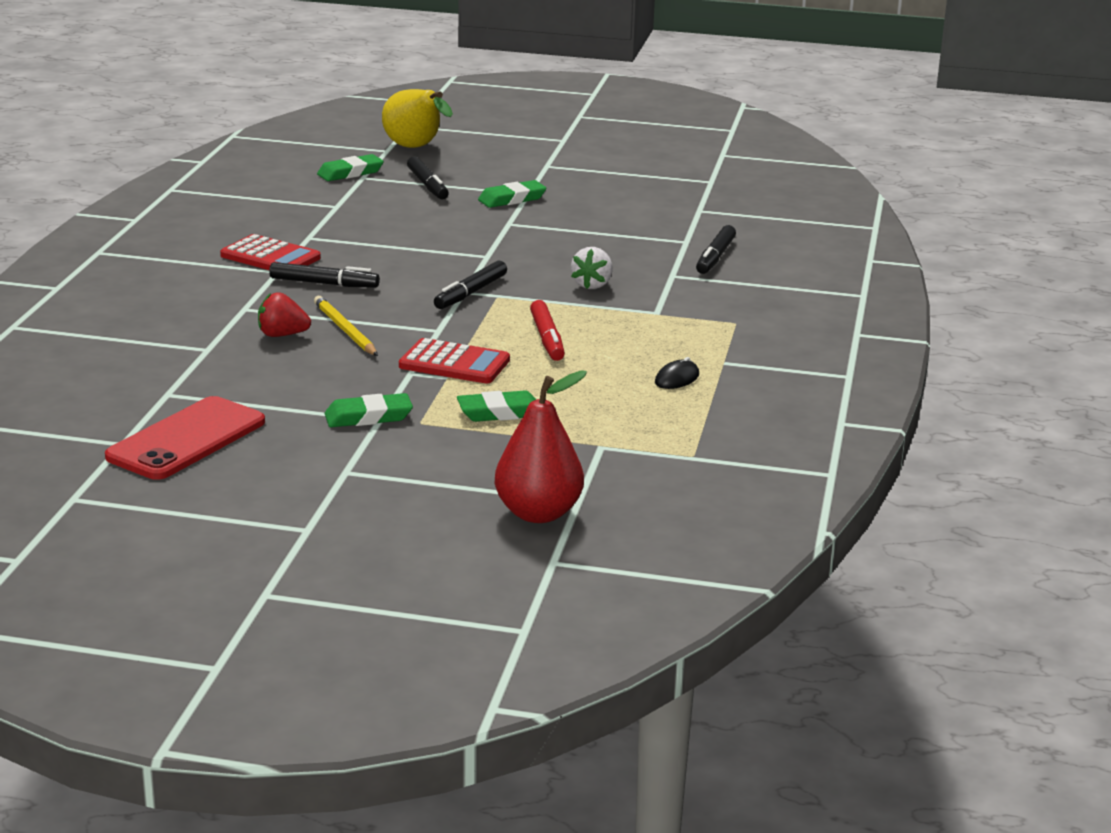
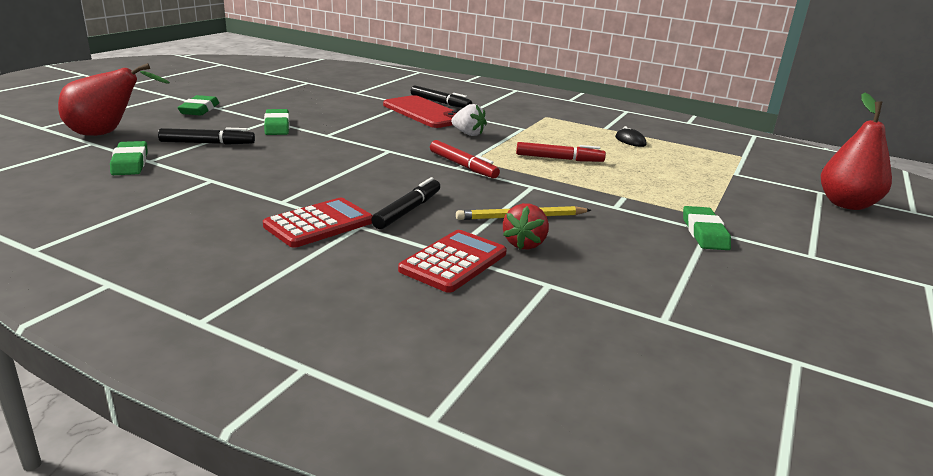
camera: 75 degrees left, 0 degrees up
red phone [105,396,265,480] -> red phone moved to [383,95,458,128]
yellow pear [382,89,453,148] -> red pear [58,63,170,136]
red calculator [399,338,510,383] -> red calculator moved to [398,230,507,293]
black marker [434,261,507,309] -> red marker [430,140,500,178]
green eraser [457,390,536,422] -> green eraser moved to [178,95,219,116]

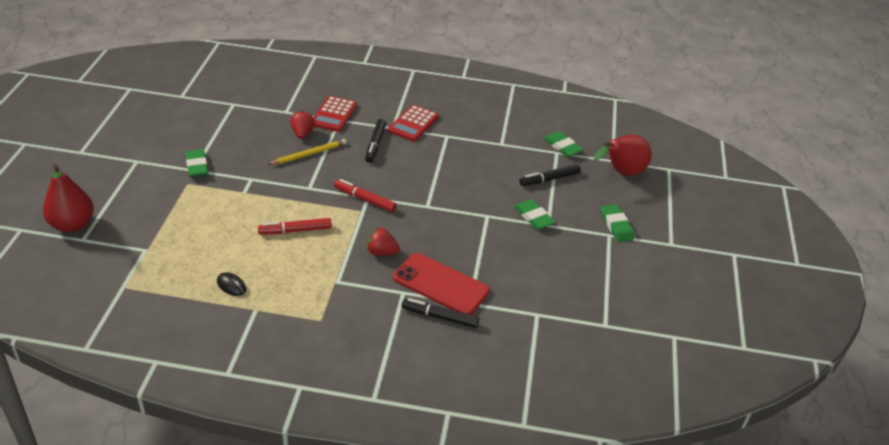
camera: 160 degrees right, 15 degrees up
white strawberry [451,104,487,136] -> red strawberry [367,228,400,255]

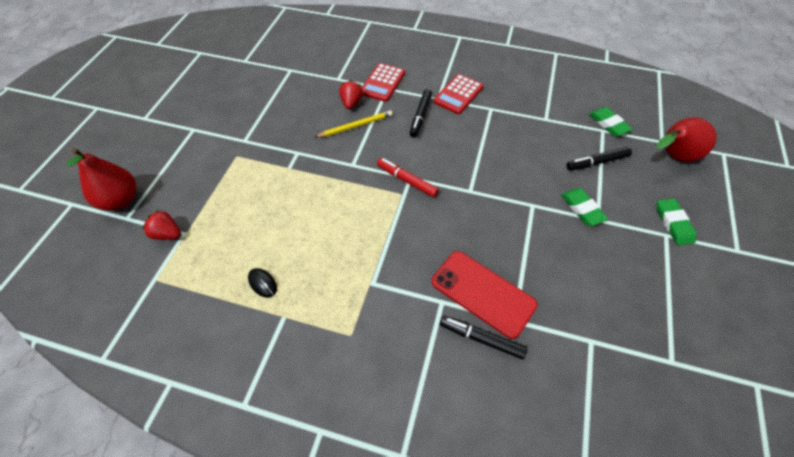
camera: 10 degrees right, 15 degrees up
green eraser [185,149,208,177] -> none
red marker [258,218,332,235] -> none
red strawberry [367,228,400,255] -> red strawberry moved to [143,210,181,240]

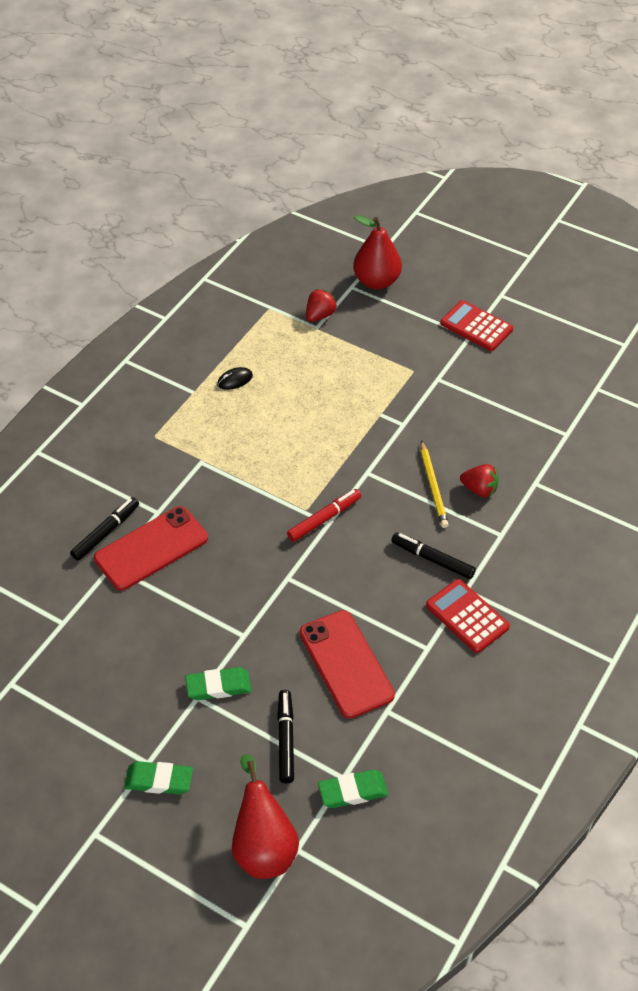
camera: 105 degrees right, 5 degrees down
red calculator [362,63,405,102] -> red calculator moved to [440,300,513,351]
none -> red phone [300,610,395,719]

